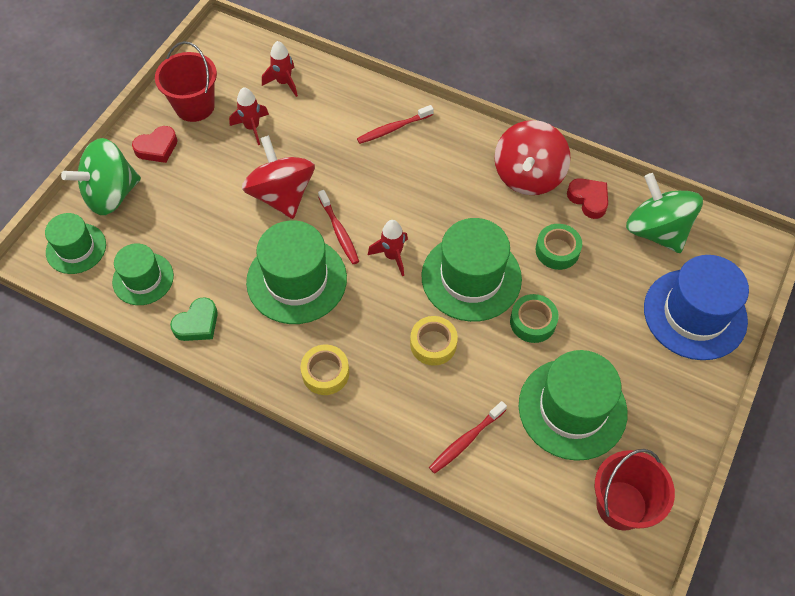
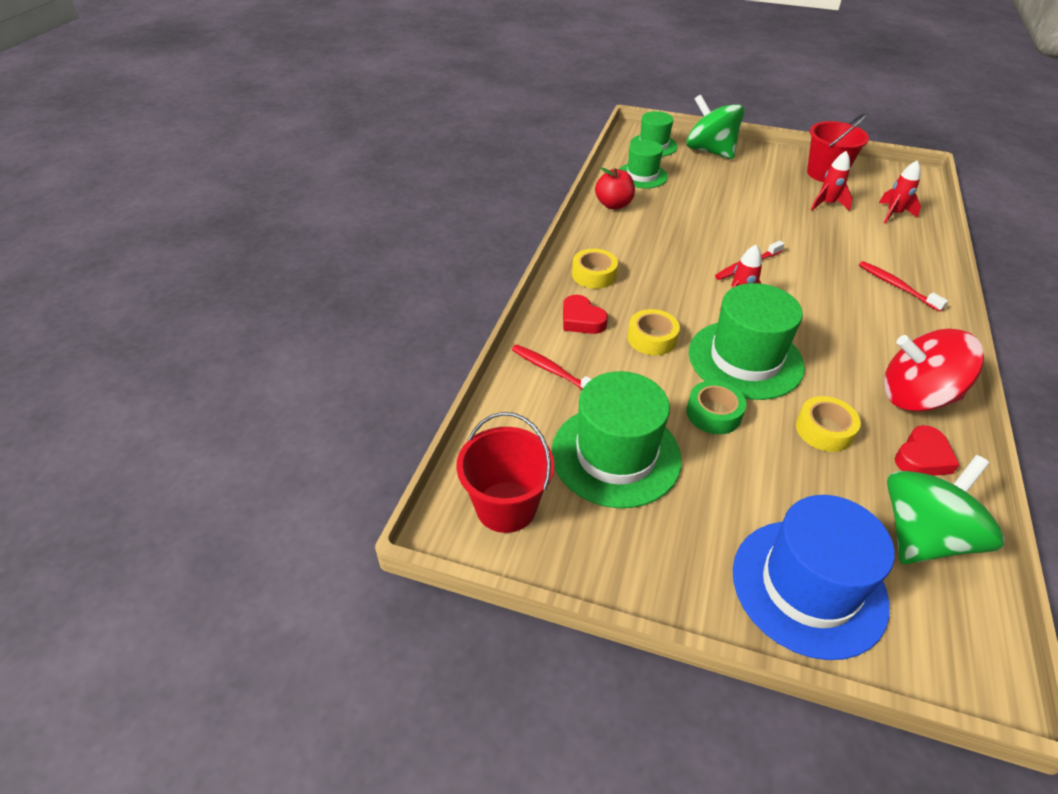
camera: 80 degrees right, 15 degrees down
red heart [132,126,178,163] -> red heart moved to [563,295,608,334]
green heart [170,297,218,341] -> red apple [595,167,635,209]
red spinning top [242,135,315,219] -> none
green hat [246,220,347,324] -> none
green tape [535,224,582,270] -> yellow tape [796,396,861,452]

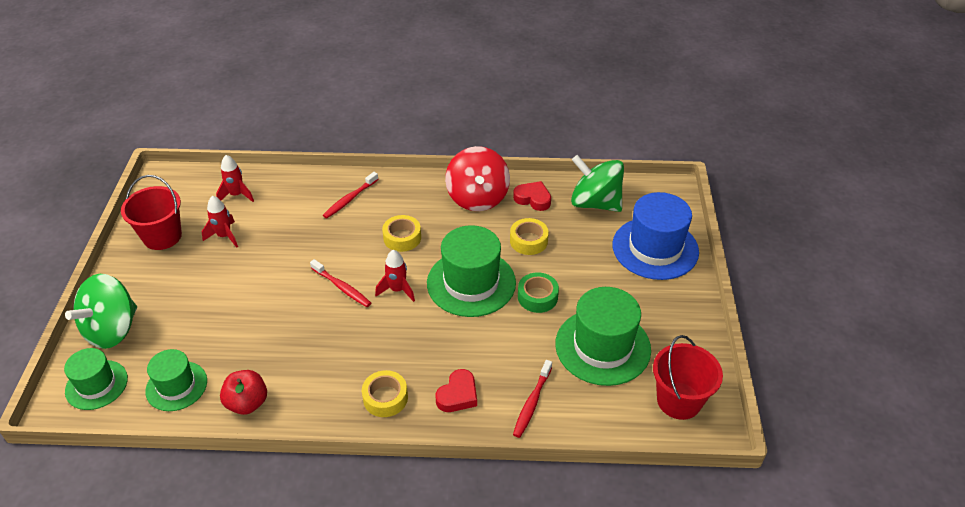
camera: 105 degrees left, 0 degrees up
yellow tape [628,309,680,355] -> yellow tape moved to [382,215,421,252]

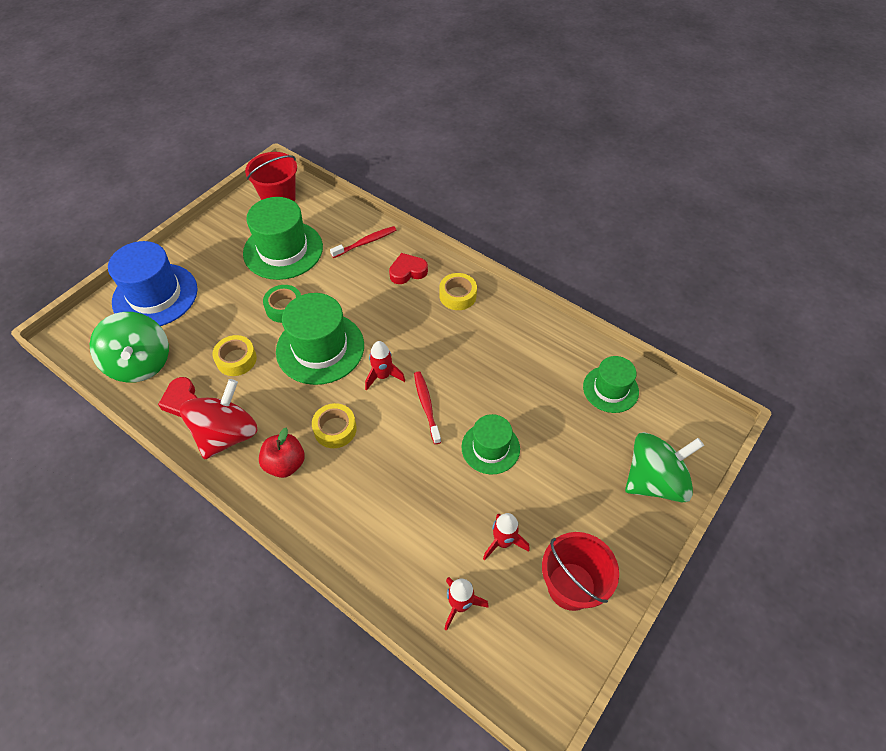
camera: 145 degrees left, 10 degrees up
green hat [64,348,128,410] -> green hat moved to [461,414,520,475]
red apple [220,370,267,415] -> red apple moved to [259,428,305,478]
red toothbrush [323,172,378,219] -> none

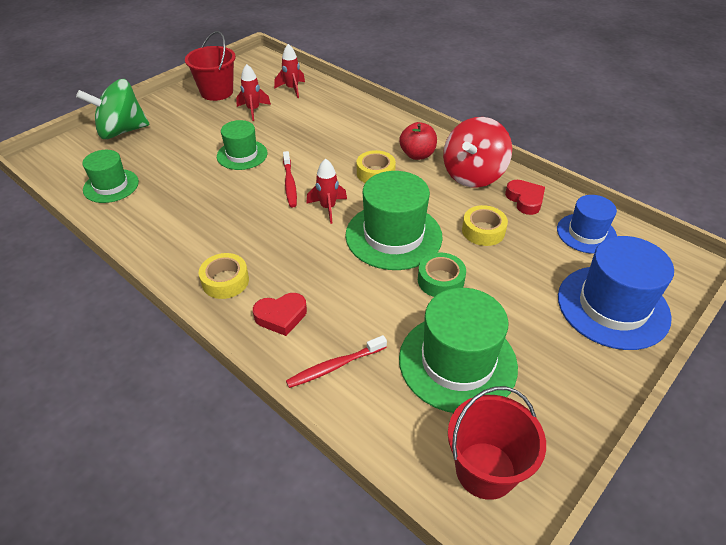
camera: 175 degrees left, 10 degrees down
green spinning top [90,312,169,383] -> blue hat [557,195,617,254]

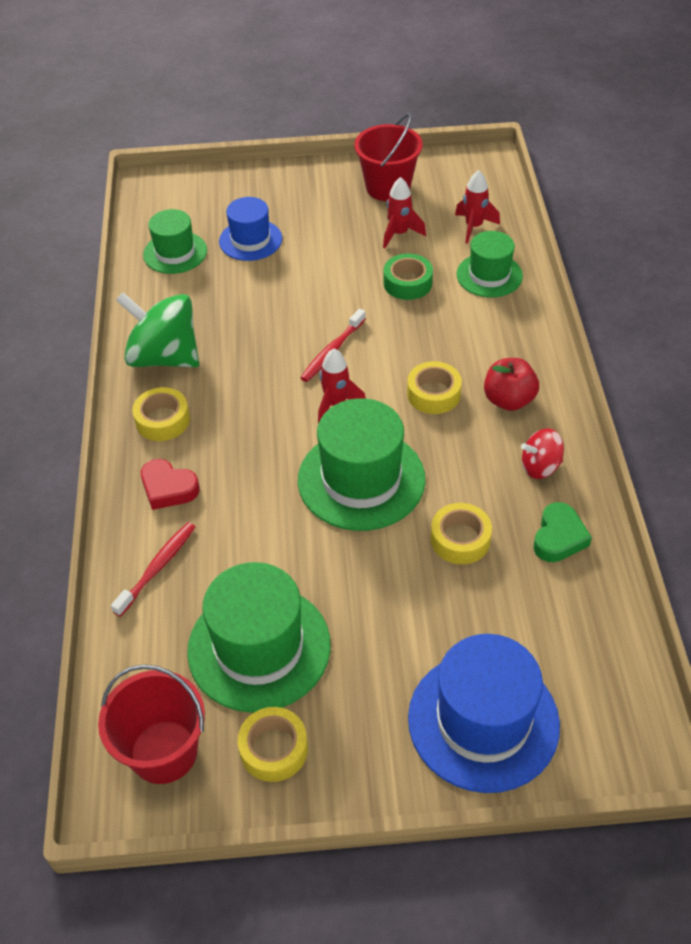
camera: 45 degrees right, 5 degrees up
green spinning top [76,79,149,139] -> green spinning top moved to [116,292,199,367]
green hat [217,120,268,170] -> green hat moved to [456,231,523,297]
red toothbrush [286,335,387,388] -> red toothbrush turned 105 degrees clockwise [111,522,195,617]
green tape [418,253,466,297] -> green tape moved to [384,253,433,300]
red spinning top [443,117,512,187] -> red spinning top [521,428,564,479], size x0.52
red heart [505,180,545,215] -> green heart [534,502,592,562]
blue hat [557,195,617,254] -> blue hat moved to [219,197,282,261]
none -> yellow tape [238,707,308,782]

